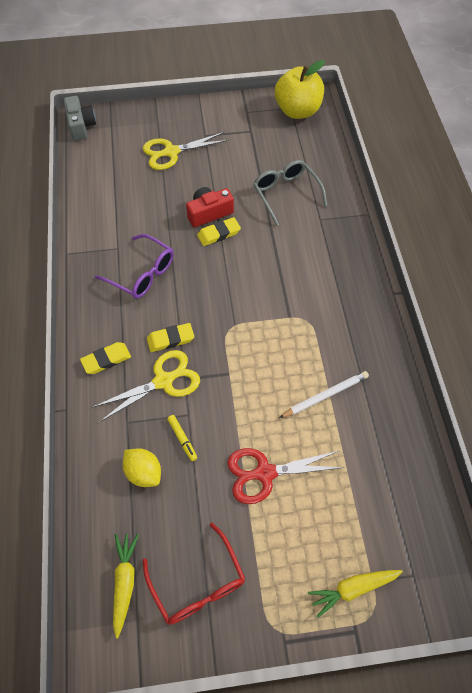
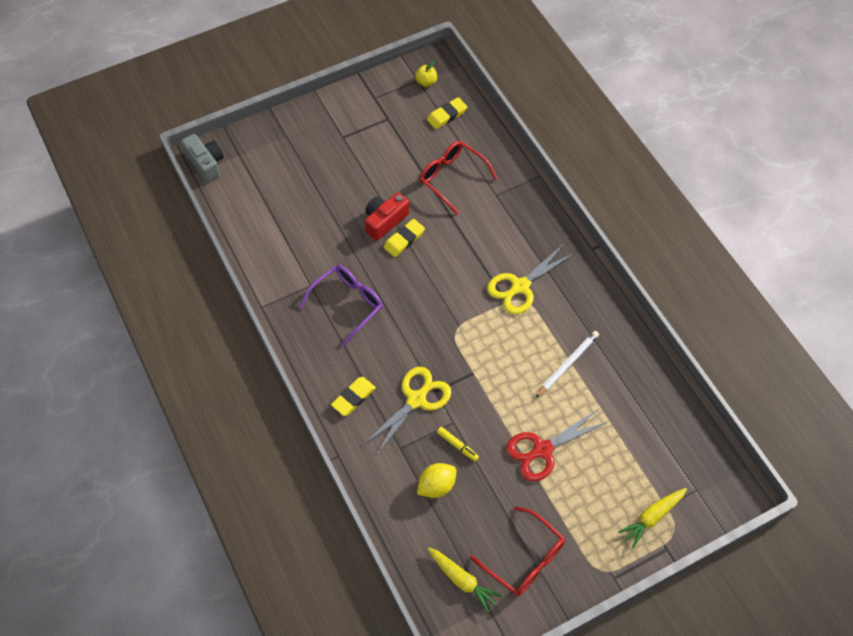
camera: 20 degrees left, 0 degrees up
purple glasses [95,234,174,299] -> purple glasses turned 60 degrees counterclockwise [300,265,383,346]
yellow carrot [113,534,139,638] -> yellow carrot turned 150 degrees clockwise [428,547,502,614]
yellow lemon [123,448,161,487] -> yellow lemon turned 60 degrees counterclockwise [417,463,456,498]
yellow scissors [143,132,229,170] -> yellow scissors moved to [487,244,575,314]
yellow eraser [147,323,194,352] -> yellow eraser moved to [427,97,467,129]
grey glasses [253,160,327,226] -> red glasses [420,141,497,214]
yellow apple [275,60,325,119] -> yellow apple [415,61,437,87], size x0.42

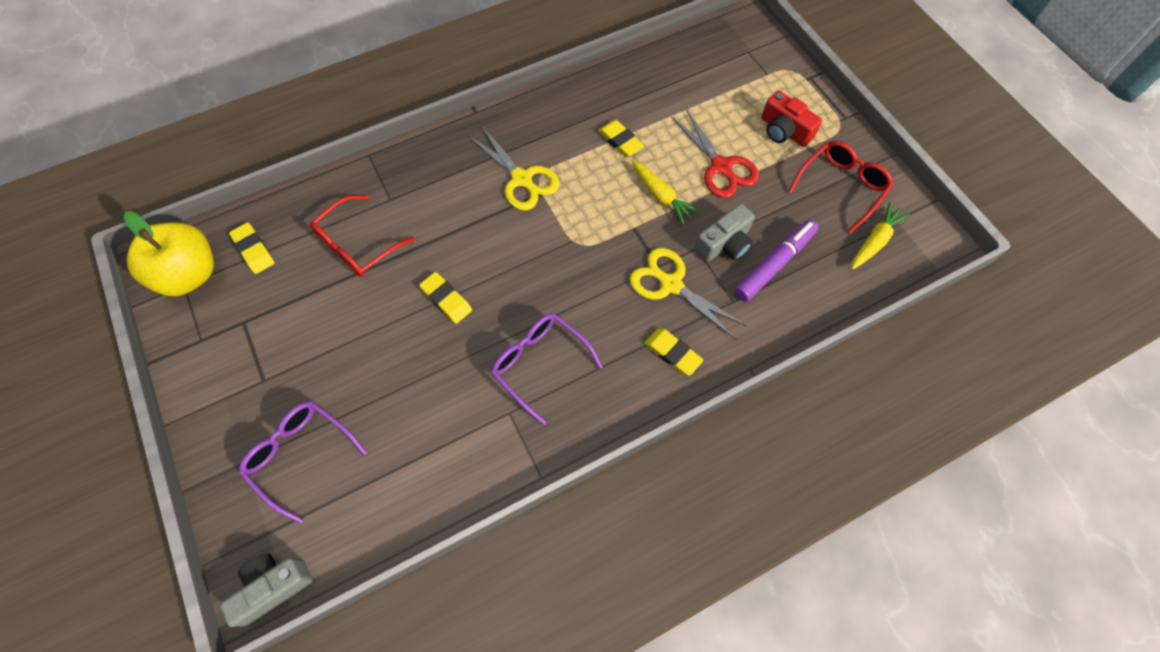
camera: 90 degrees left, 5 degrees up
red camera [365,193,409,241] -> red camera moved to [761,91,822,147]
yellow apple [415,61,437,87] -> yellow apple [123,211,214,296], size x2.39
yellow lemon [417,463,456,498] -> purple marker [734,219,818,302]
yellow marker [437,427,479,461] -> grey camera [694,204,755,262]
white pencil [535,331,599,398] -> yellow eraser [598,120,644,157]
yellow carrot [618,488,687,548] -> yellow carrot moved to [632,160,700,225]
none -> purple glasses [239,401,367,524]

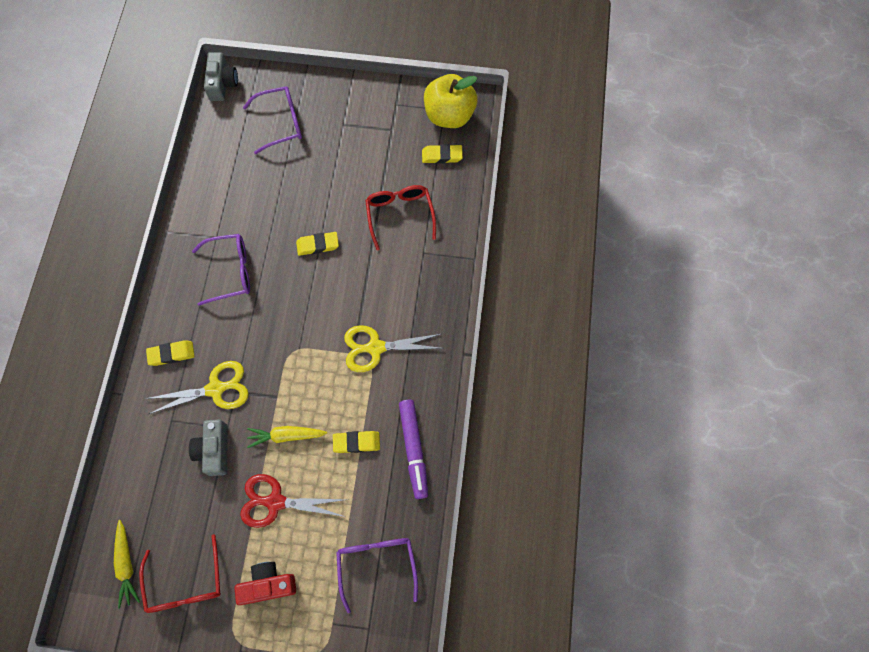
camera: 125 degrees right, 5 degrees up
purple marker [734,219,818,302] -> purple marker moved to [399,400,428,499]
none -> purple glasses [336,538,418,613]

